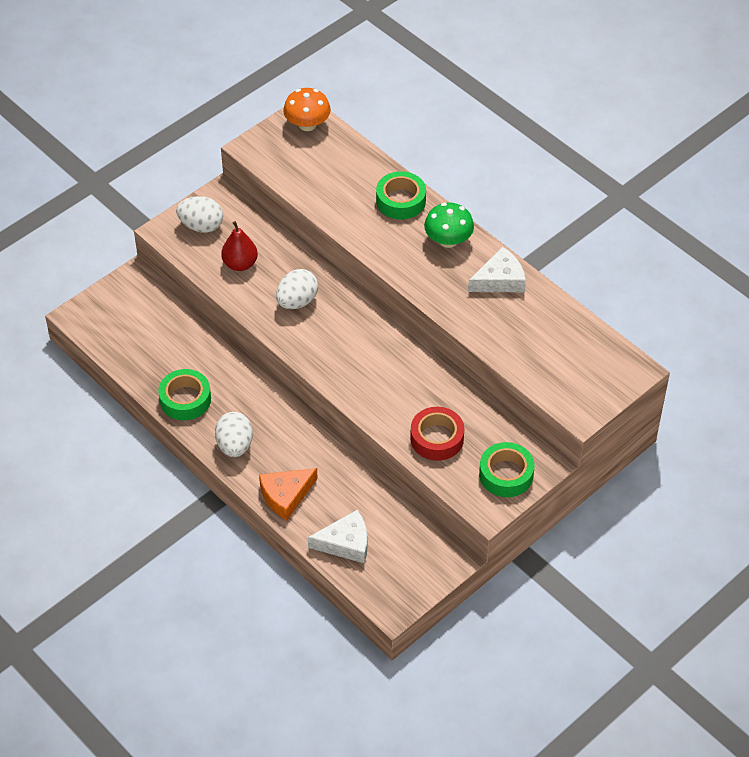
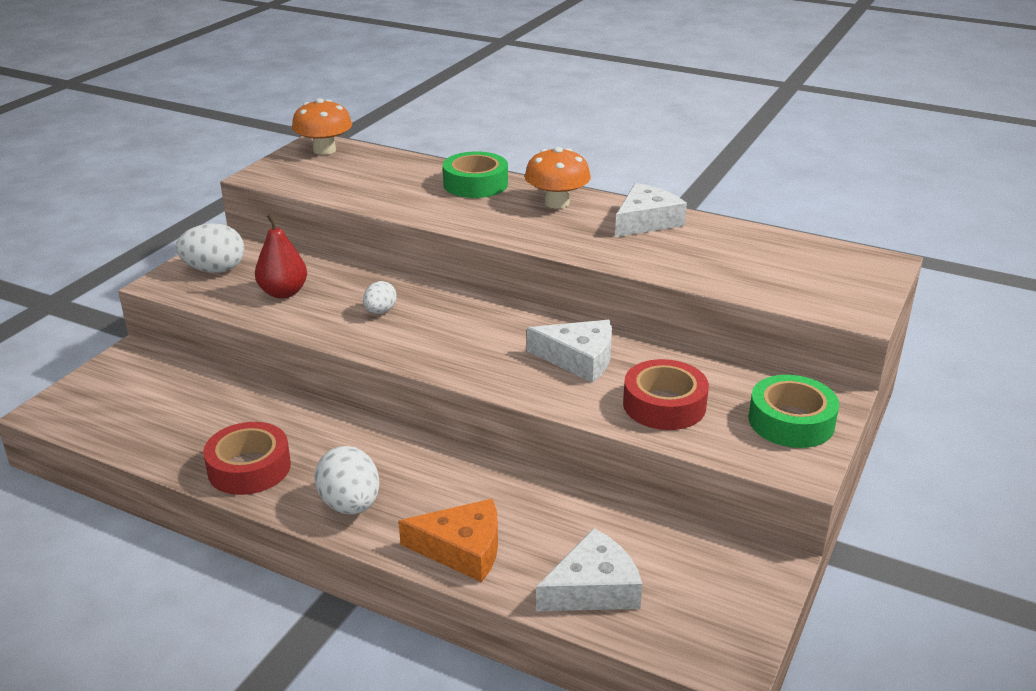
camera: 20 degrees left, 20 degrees down
green tape [158,369,211,420] -> red tape [203,422,291,495]
orange cheese [259,468,318,520] -> orange cheese turned 120 degrees counterclockwise [399,499,498,582]
white egg [276,269,318,309] -> white egg [363,281,397,314], size x0.60
green mushroom [424,203,474,248] -> orange mushroom [525,147,591,209]
none -> white cheese [527,320,612,383]

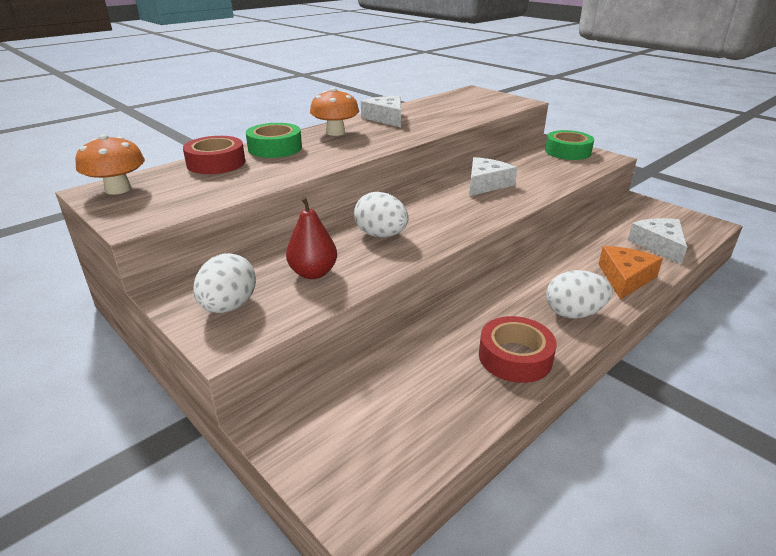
camera: 70 degrees left, 0 degrees up
white egg [363,281,397,314] -> white egg [354,192,409,237], size x1.68
red tape [623,359,709,430] -> red tape moved to [183,136,245,174]

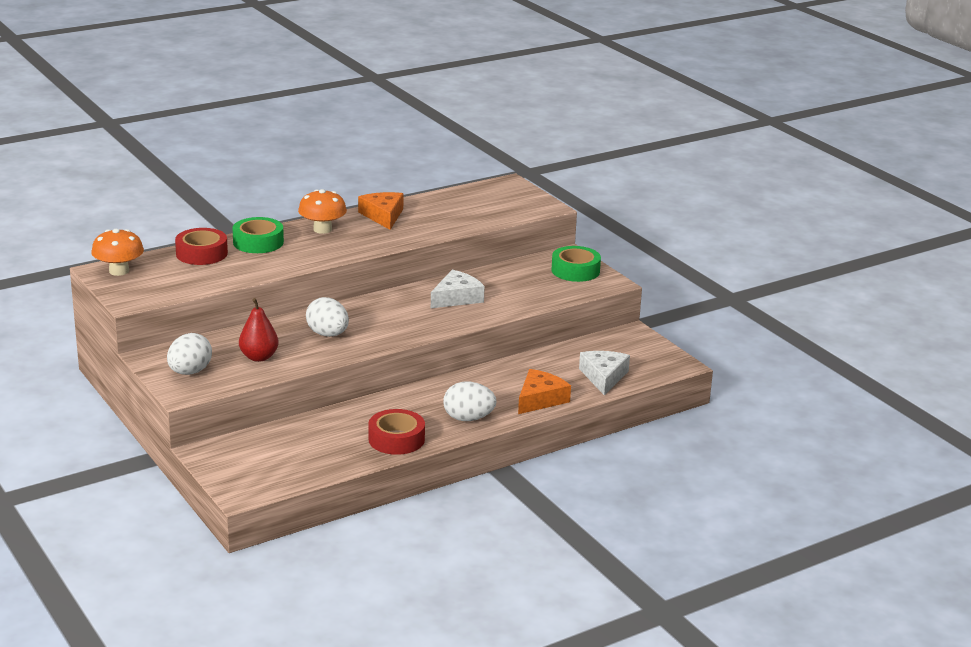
camera: 10 degrees right, 5 degrees down
white cheese [361,96,401,127] -> orange cheese [358,192,404,230]

